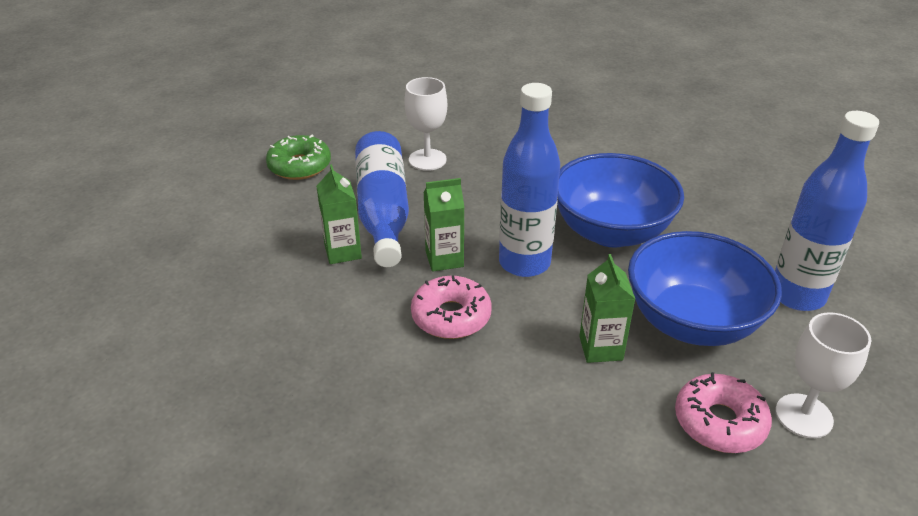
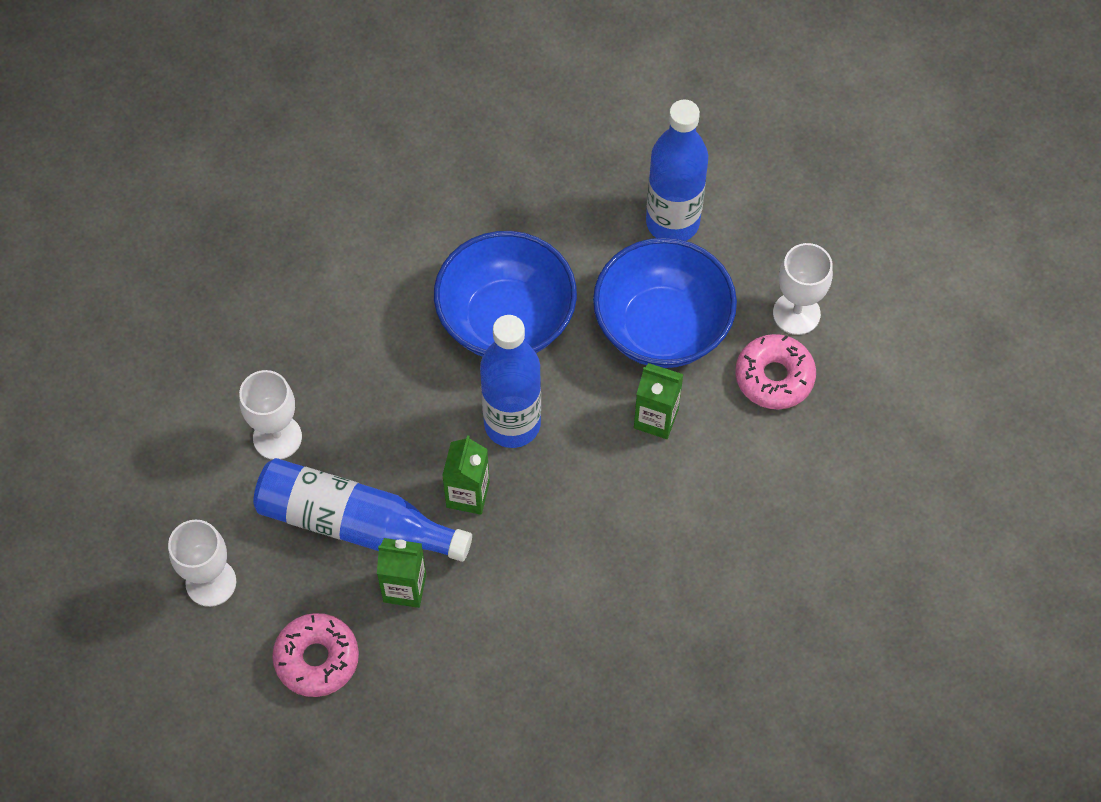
camera: 65 degrees left, 25 degrees up
green donut [266,135,331,180] -> white goblet [168,520,236,607]
pink donut [411,275,492,339] -> pink donut moved to [272,613,359,697]

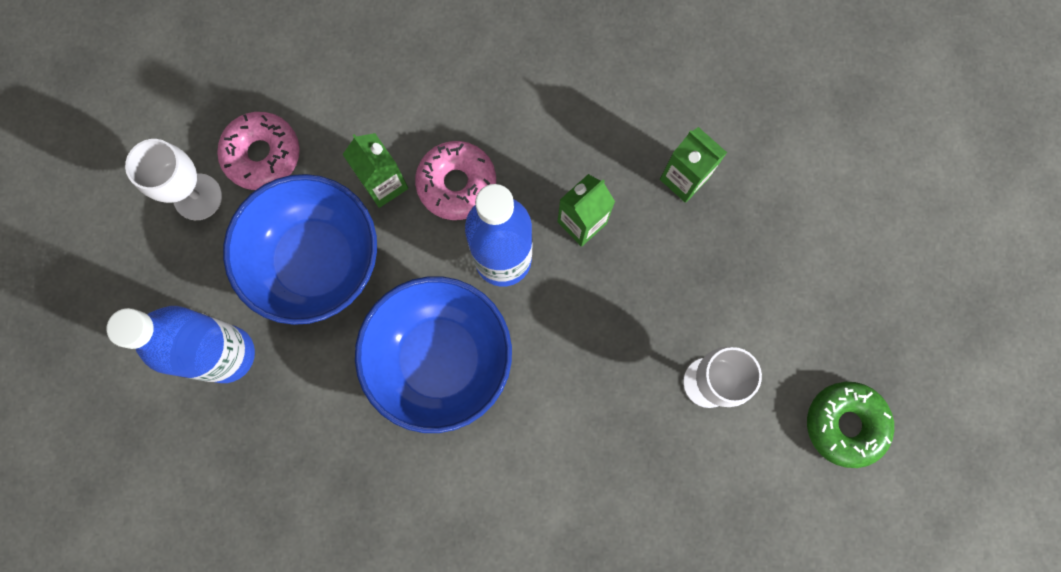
camera: 145 degrees left, 15 degrees up
white goblet [168,520,236,607] -> none
blue bottle [253,458,472,562] -> none
pink donut [272,613,359,697] -> pink donut moved to [415,141,496,220]
none -> green donut [807,382,894,468]

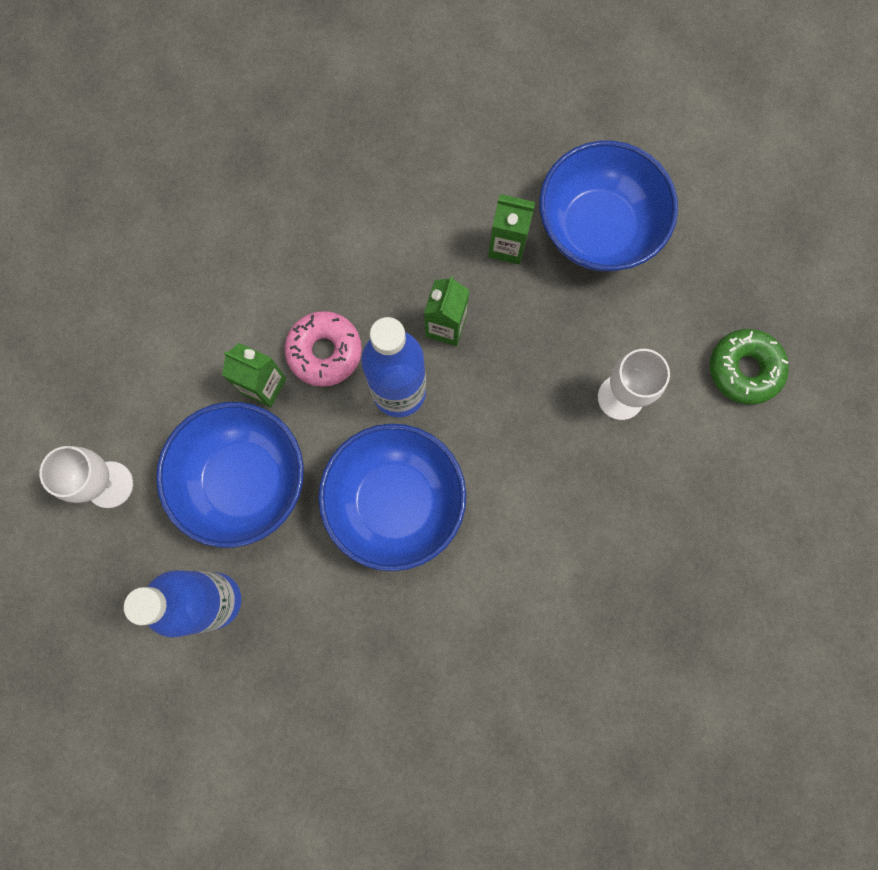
camera: 30 degrees left, 0 degrees up
pink donut [217,112,300,190] -> none
none -> blue bowl [539,141,678,271]

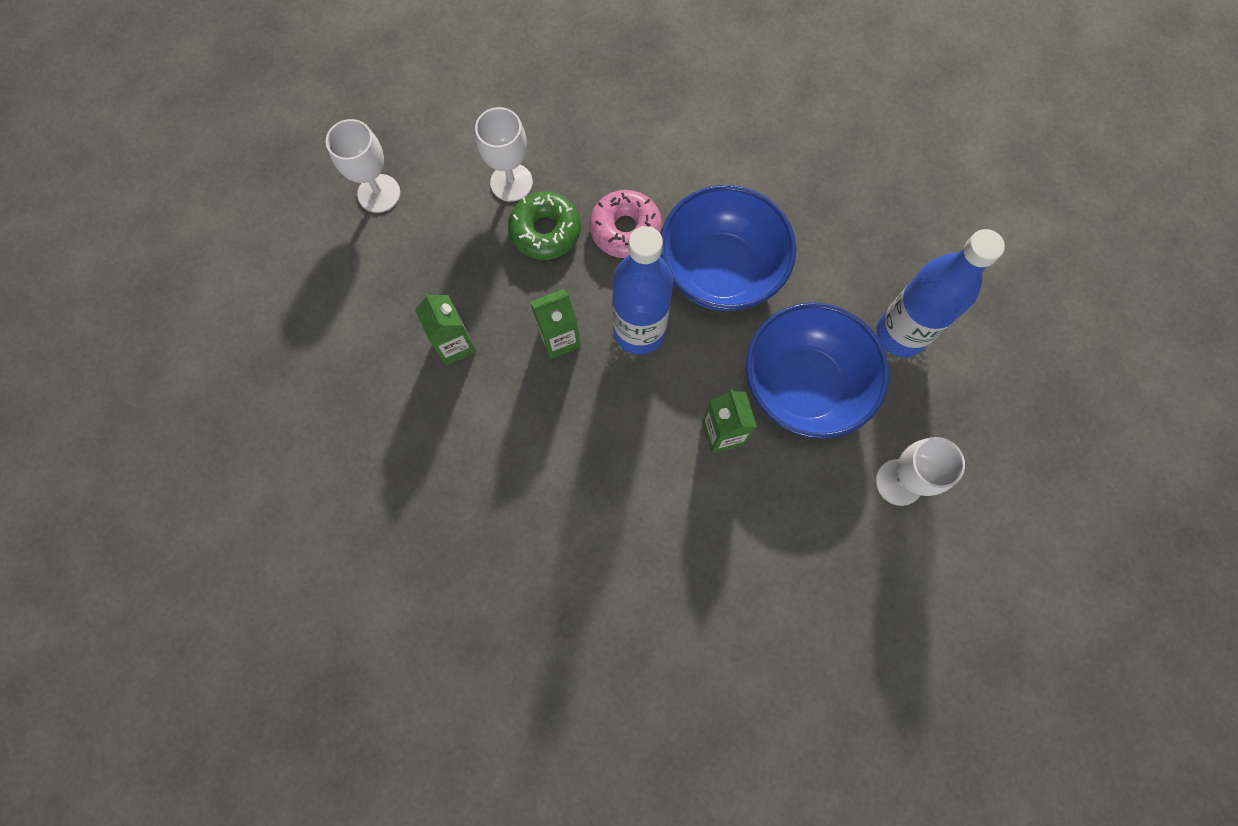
camera: 130 degrees left, 5 degrees down
pink donut [284,311,362,387] -> pink donut moved to [589,190,662,258]
blue bowl [539,141,678,271] -> none
green donut [710,329,789,405] -> green donut moved to [508,191,581,260]
none -> white goblet [326,119,400,213]

